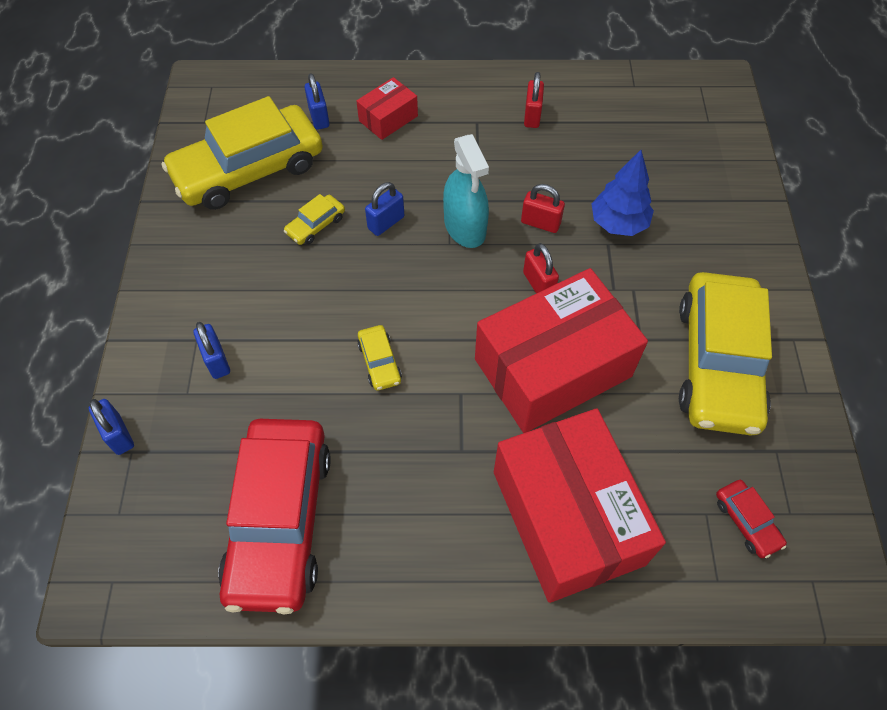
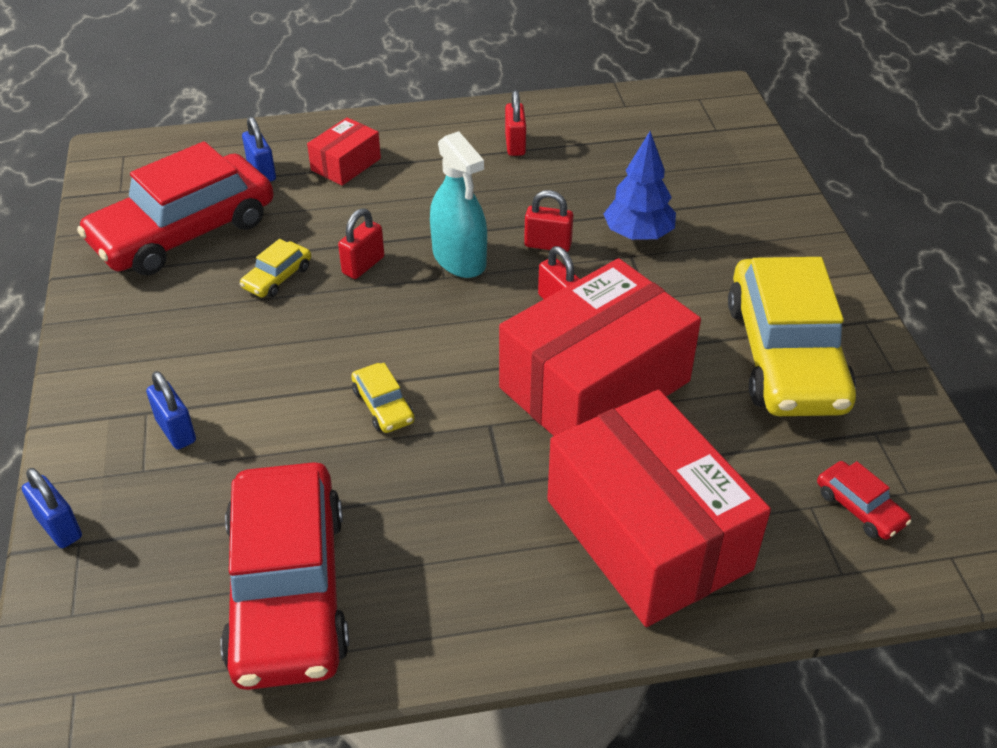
camera: 10 degrees left, 15 degrees down
yellow car [162,96,323,210] -> red car [77,141,274,276]
blue padlock [365,182,404,236] -> red padlock [338,208,384,279]

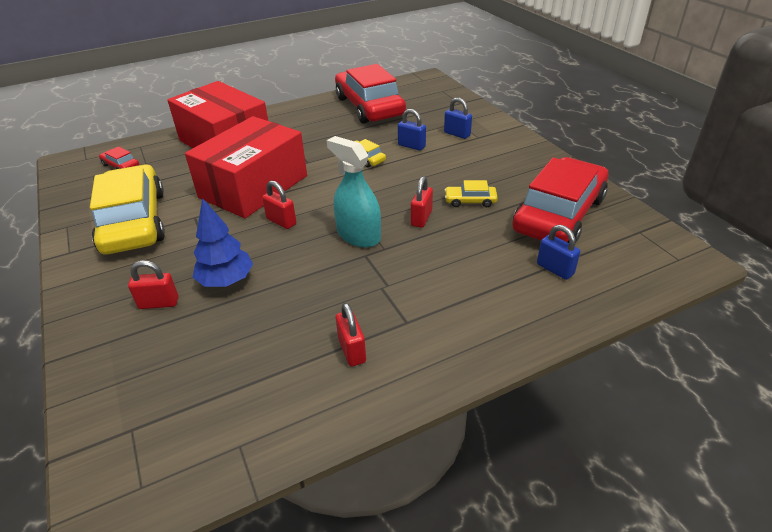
camera: 165 degrees right, 5 degrees down
blue padlock [22,468,82,548] -> blue padlock moved to [398,109,426,151]
yellow car [240,239,311,298] -> yellow car turned 105 degrees counterclockwise [445,180,498,207]
red box [307,117,381,186] -> none
red padlock [524,190,573,252] -> red padlock moved to [128,260,179,309]

